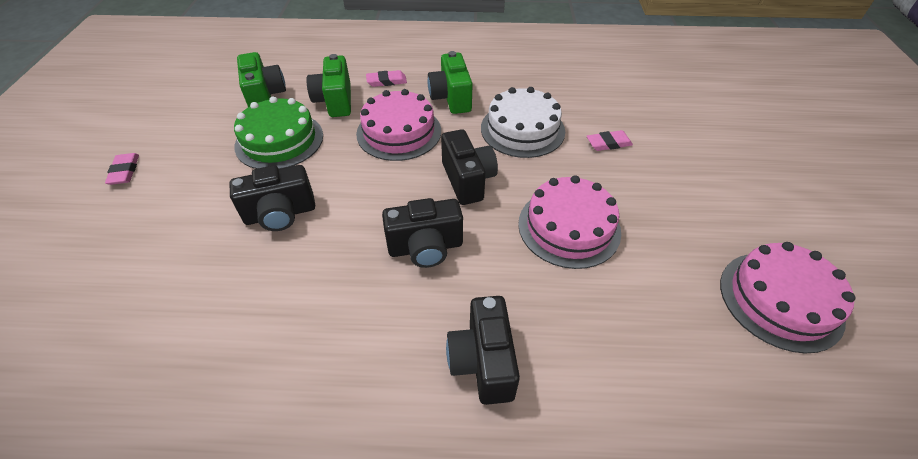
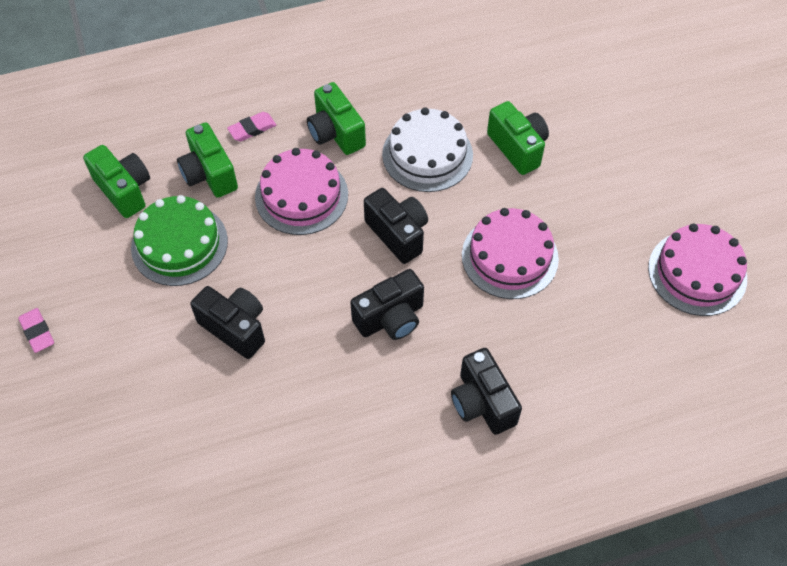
camera: 20 degrees left, 10 degrees up
black camera [229,165,315,231] -> black camera turned 105 degrees counterclockwise [190,286,265,359]
pink eraser [587,130,633,151] -> green camera [487,101,549,175]

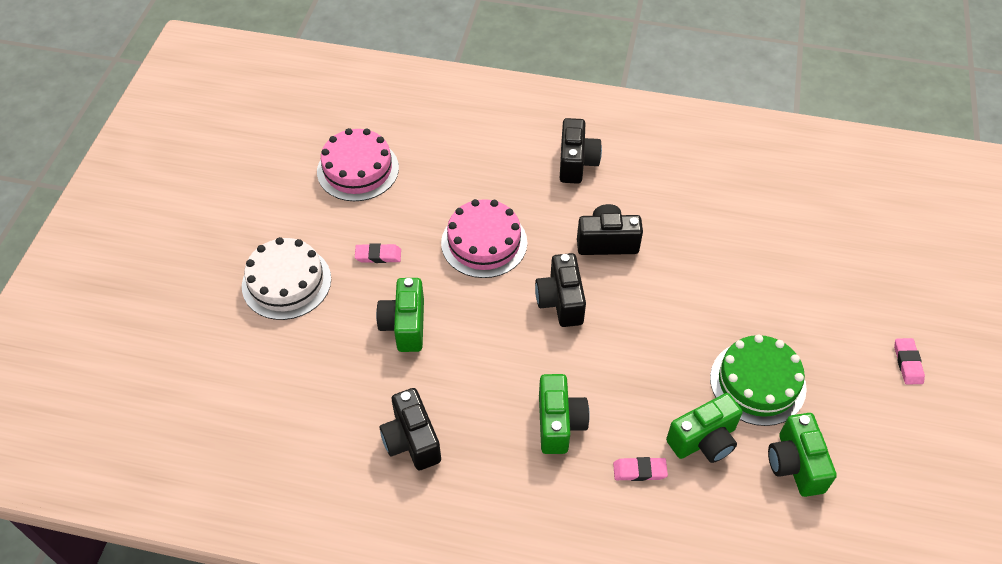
camera: 150 degrees left, 5 degrees down
green camera [177,122,238,198] -> green camera turned 60 degrees clockwise [666,393,742,463]
black camera [190,286,265,359] -> black camera moved to [380,388,441,470]
pink cake [255,148,348,235] -> none
white cake [382,107,473,192] -> white cake moved to [242,237,331,320]
none -> pink eraser [355,243,401,263]

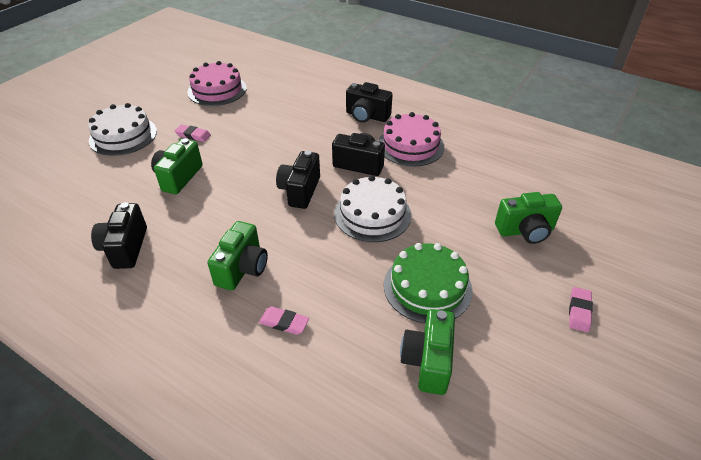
camera: 20 degrees right, 10 degrees down
pink cake [441,199,527,278] -> pink cake moved to [378,112,444,166]
black camera [560,118,602,184] -> black camera turned 90 degrees clockwise [346,82,393,123]
green camera [666,393,742,463] -> green camera moved to [495,192,562,244]
none -> white cake [334,175,411,242]

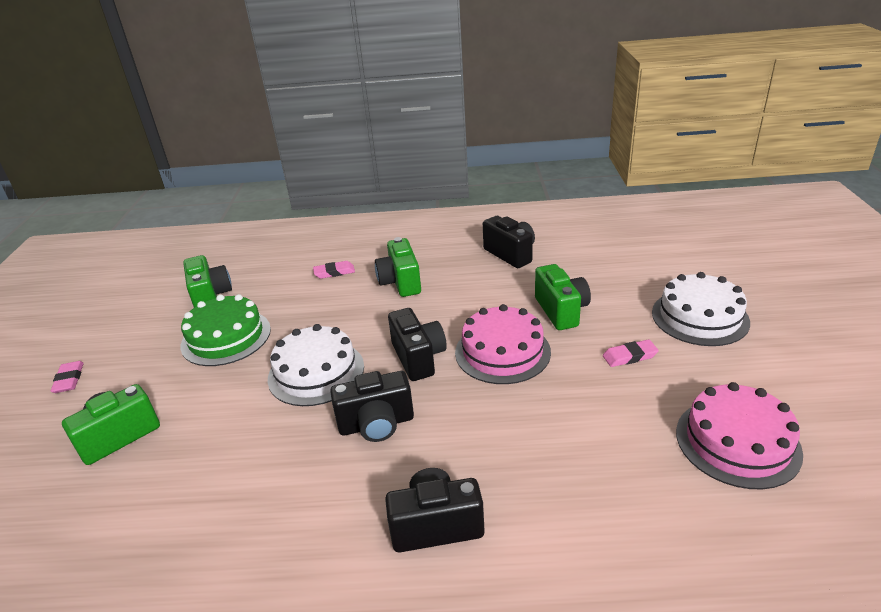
camera: 150 degrees right, 10 degrees down
pink cake [378,112,444,166] -> pink cake moved to [455,304,551,384]

